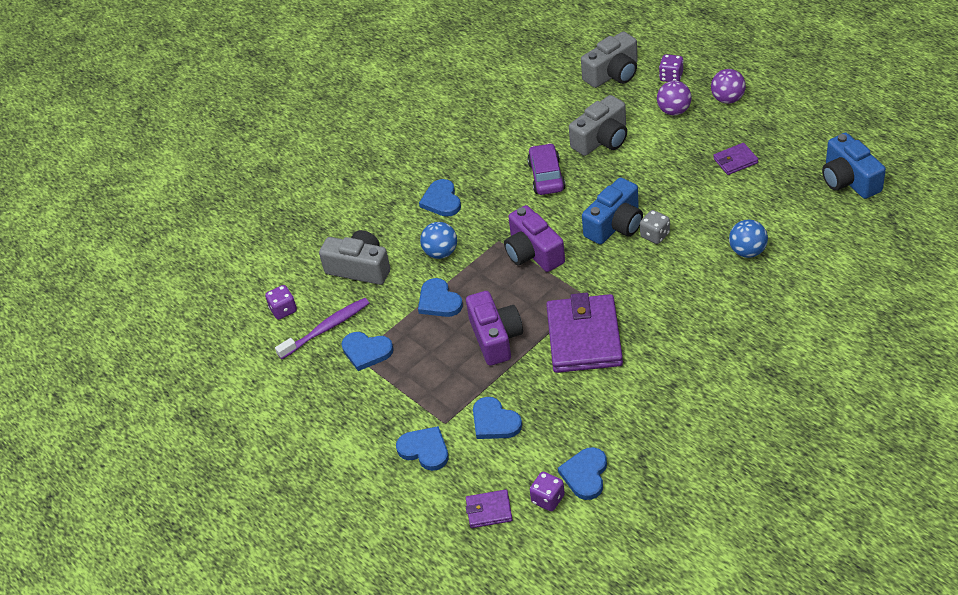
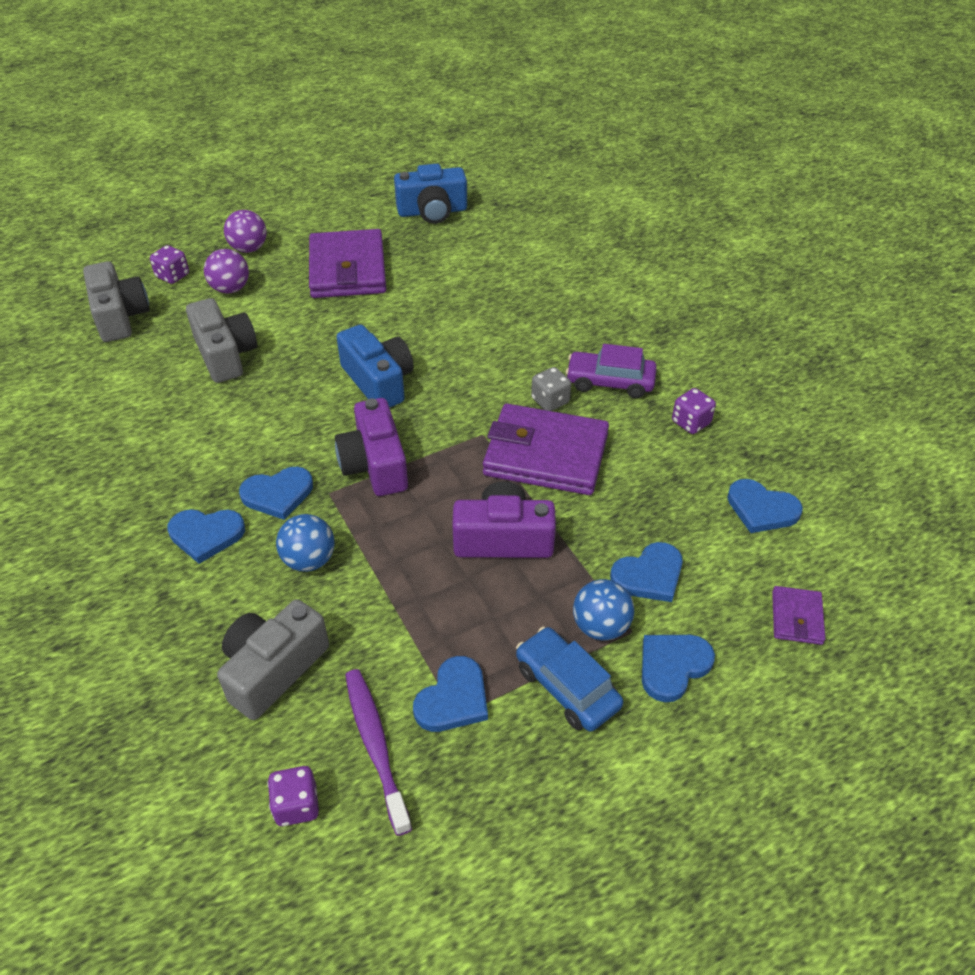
camera: 80 degrees left, 0 degrees up
blue heart [418,278,463,317] -> blue heart moved to [239,467,313,520]
purple camera [504,205,565,272] -> purple camera turned 90 degrees clockwise [335,398,408,496]
purple car [527,143,566,195] -> purple car moved to [566,344,657,398]
purple dice [530,472,565,511] -> purple dice moved to [672,388,716,434]
grey dice [640,210,670,244] -> grey dice moved to [531,367,571,411]
purple wallet [713,143,758,175] -> purple wallet [309,229,386,298], size x2.17
blue ball [729,220,768,258] -> blue ball moved to [573,579,634,640]
none -> blue car [516,627,623,731]

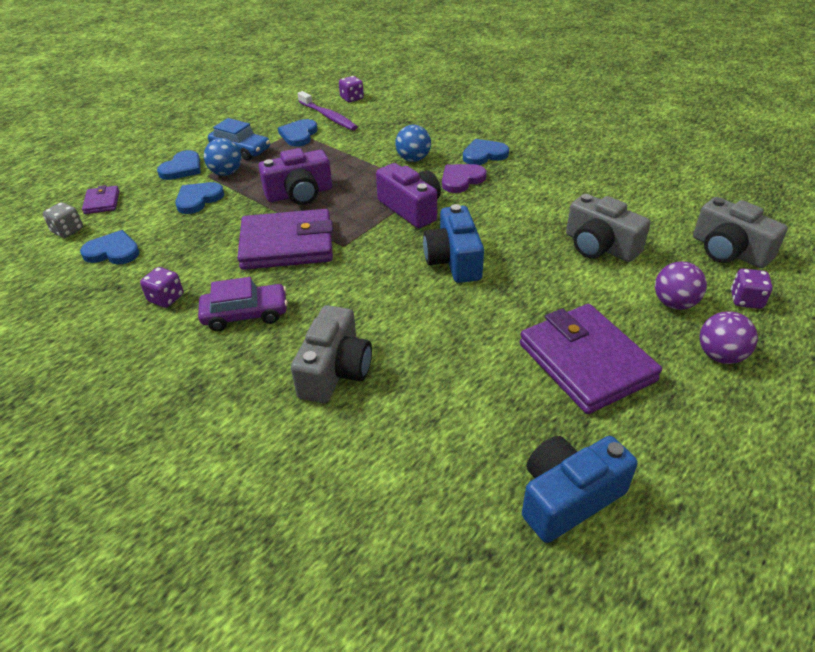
camera: 160 degrees right, 5 degrees down
grey camera [217,599,329,720] -> grey camera moved to [291,305,372,403]
blue heart [239,467,313,520] -> purple heart [442,164,487,193]
blue camera [336,325,414,408] -> blue camera turned 45 degrees clockwise [423,204,484,283]
grey dice [531,367,571,411] -> grey dice moved to [43,202,83,238]

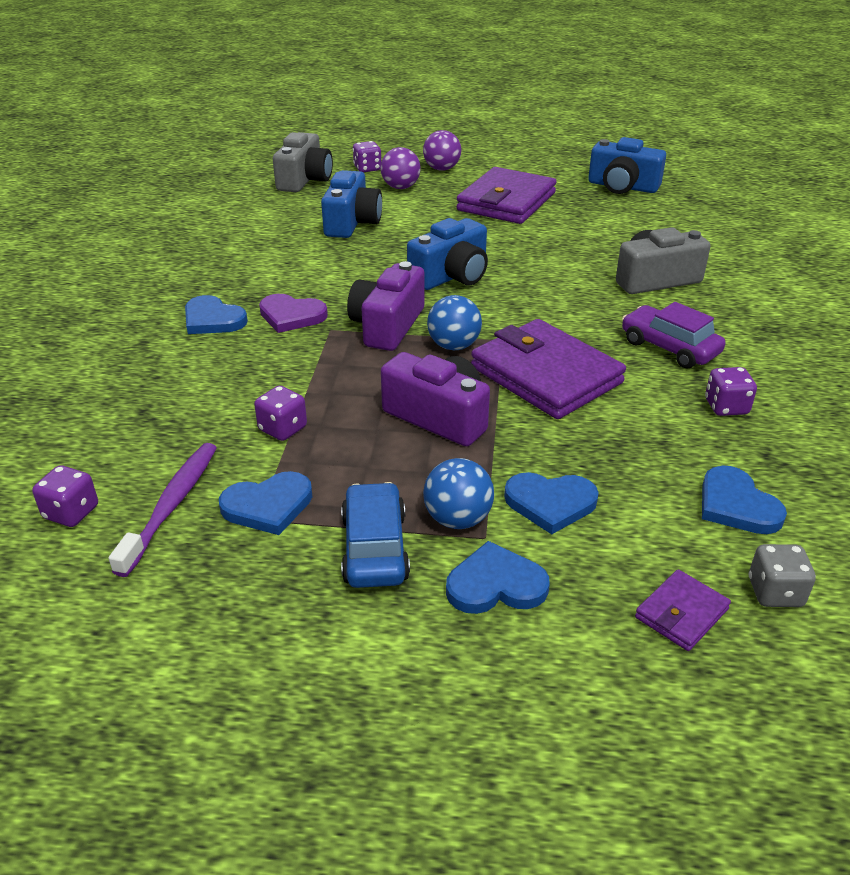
camera: 125 degrees left, 5 degrees down
blue ball [395,125,431,162] -> blue ball moved to [427,295,482,350]
grey camera [566,194,651,262] -> blue camera [321,170,382,238]
none -> purple dice [254,386,307,441]

